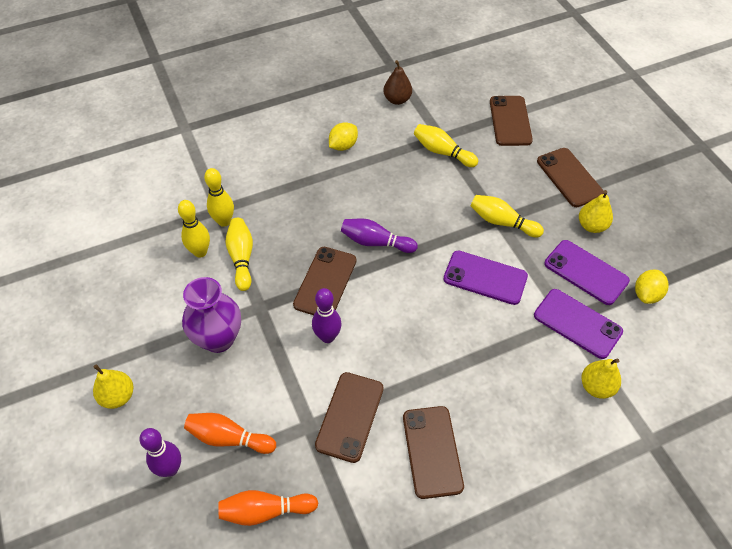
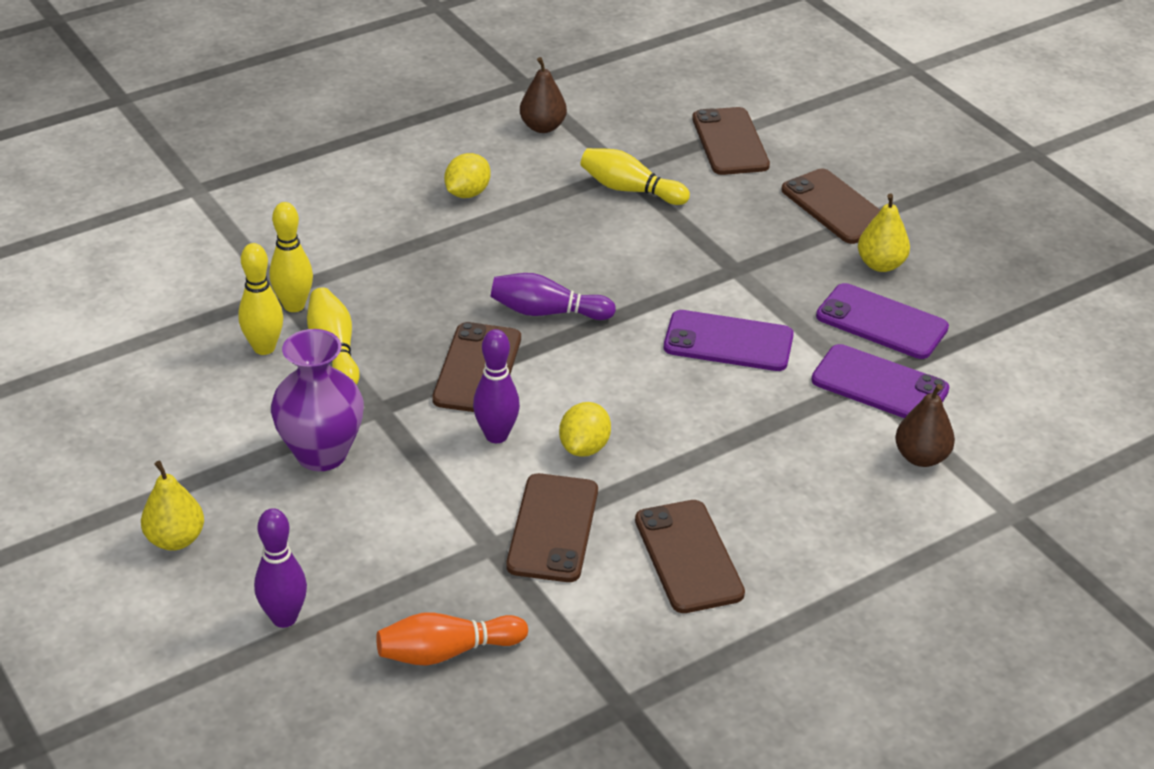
camera: 10 degrees left, 15 degrees down
orange bowling pin [184,413,276,454] -> none
yellow bowling pin [470,195,544,237] -> none
yellow pear [581,359,621,399] -> brown pear [895,384,955,467]
yellow lemon [635,270,669,304] -> yellow lemon moved to [559,402,611,457]

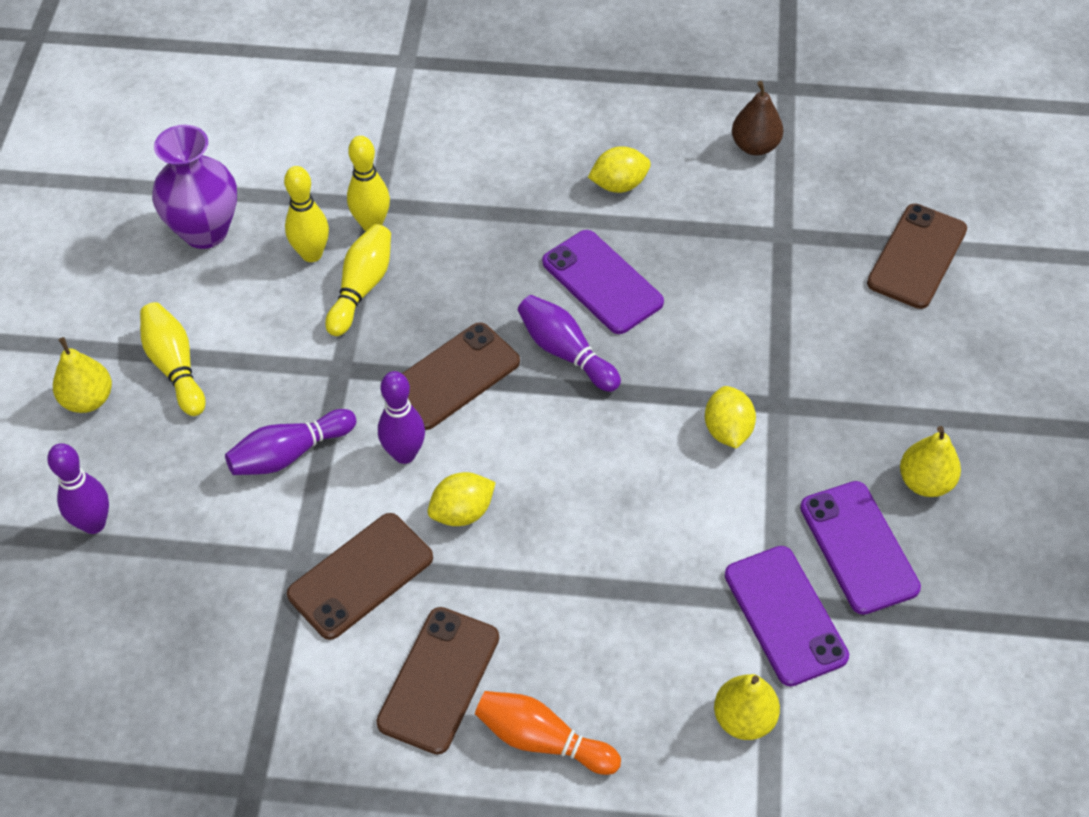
camera: 40 degrees right, 15 degrees up
purple vase [271,329,364,471] -> purple vase moved to [152,125,237,249]
orange bowling pin [376,612,528,666] -> orange bowling pin moved to [475,691,621,775]
yellow bowling pin [580,148,690,205] -> yellow bowling pin moved to [140,302,206,416]
purple phone [664,310,794,371] -> purple phone moved to [542,230,664,334]
brown phone [781,168,880,244] -> none
brown pear [895,384,955,467] -> yellow pear [714,674,780,740]
none -> purple bowling pin [225,409,356,475]
none -> yellow lemon [705,386,756,449]

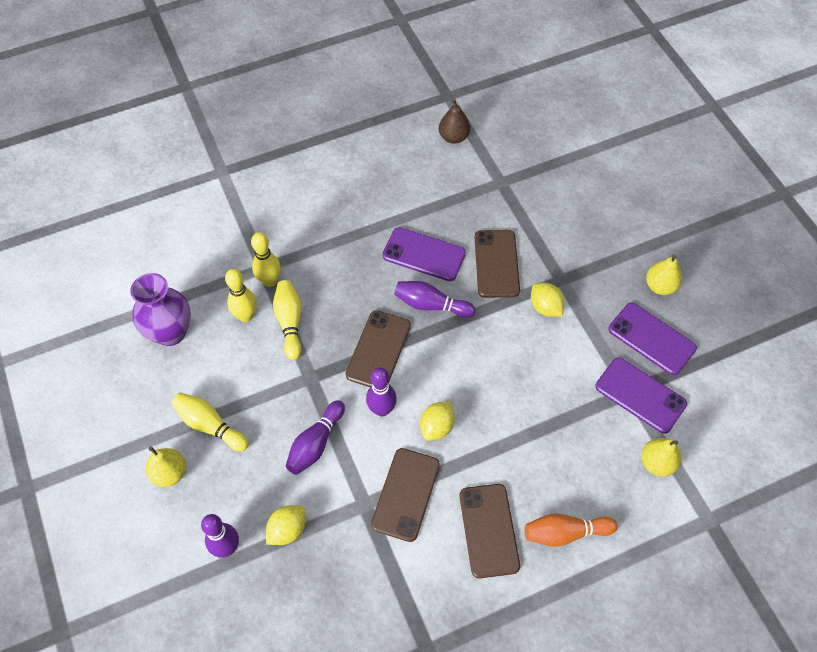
camera: 30 degrees left, 5 degrees up
yellow lemon [588,146,651,193] -> yellow lemon moved to [266,505,306,545]
brown phone [867,204,967,309] -> brown phone moved to [474,230,520,298]

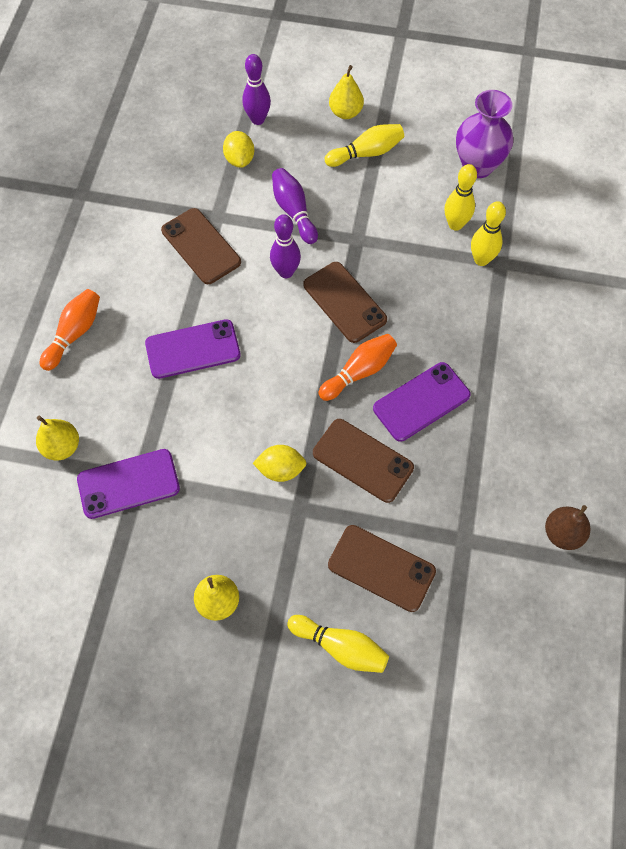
camera: 125 degrees right, 5 degrees up
yellow bowling pin [273,280,302,360] -> yellow bowling pin moved to [287,615,389,673]
purple bowling pin [394,281,475,318] -> orange bowling pin [318,334,397,401]
yellow lemon [420,401,455,441] -> none
brown phone [459,484,520,578] -> brown phone moved to [328,525,436,612]
purple phone [608,303,697,375] -> purple phone moved to [145,319,241,379]

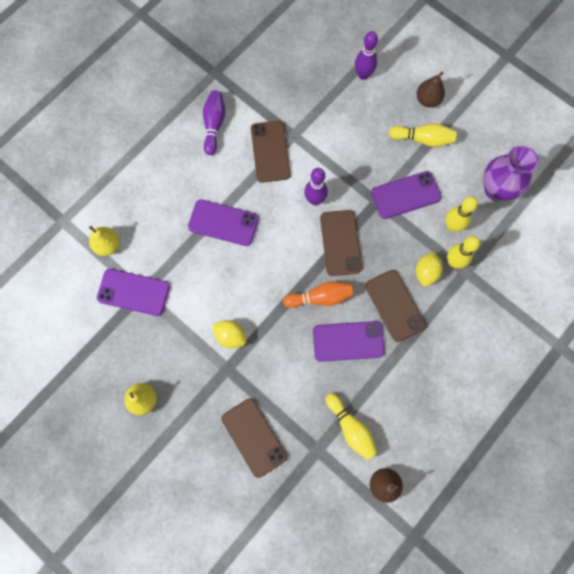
camera: 30 degrees right, 10 degrees up
orange bowling pin [40,289,100,371] -> none
yellow lemon [223,131,254,168] -> yellow lemon moved to [416,252,443,287]
purple bowling pin [272,168,318,244] -> purple bowling pin moved to [203,90,225,155]
yellow bowling pin [287,615,389,673] -> yellow bowling pin moved to [326,393,378,460]
brown phone [313,419,414,503] -> brown phone moved to [365,270,426,342]
yellow pear [329,65,364,119] -> brown pear [417,72,445,108]
none -> purple phone [371,171,442,219]

